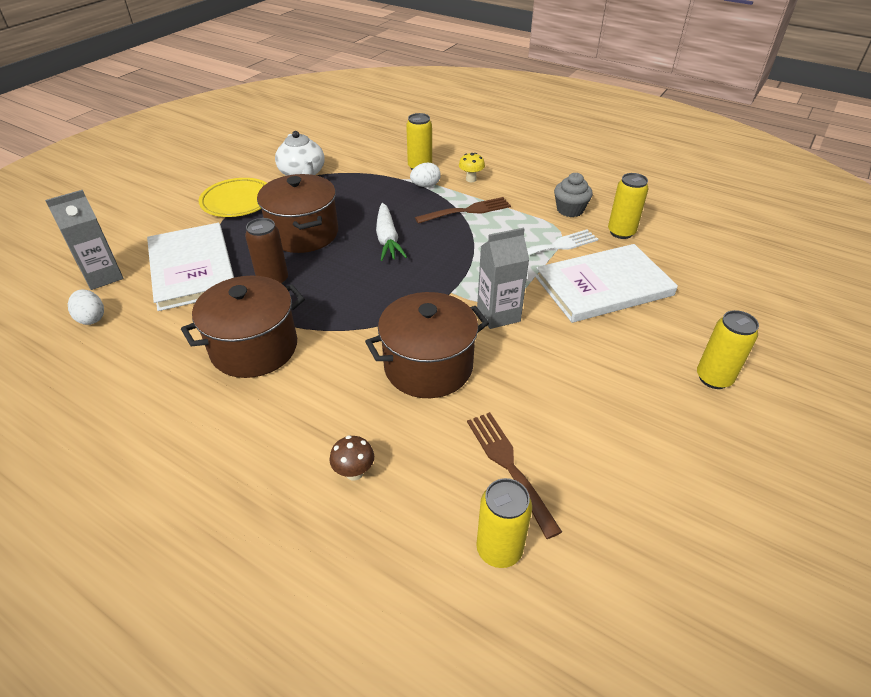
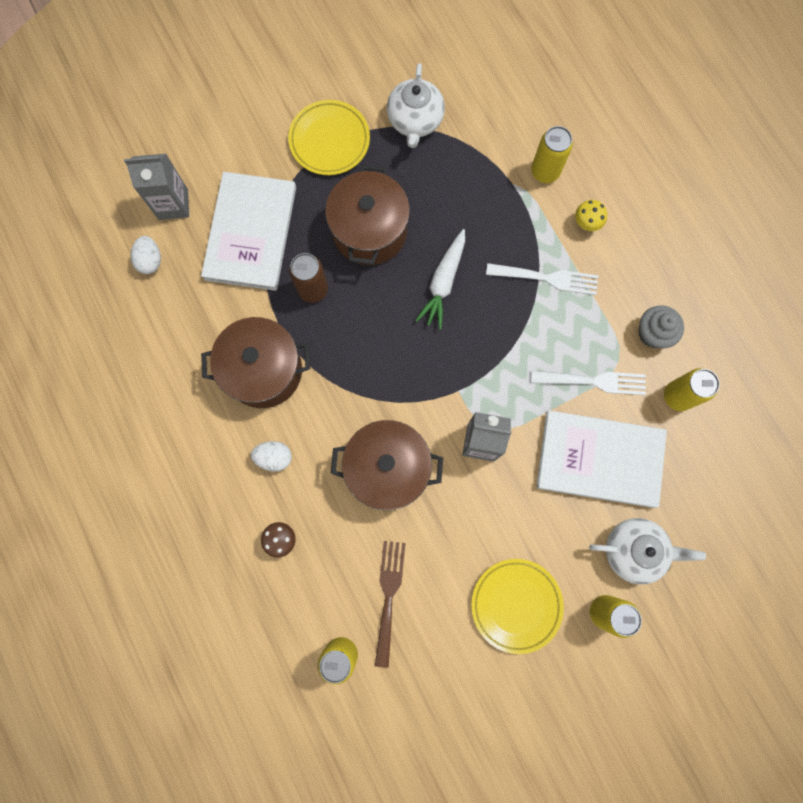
camera: 30 degrees right, 35 degrees up
white egg [410,163,441,187] -> white egg moved to [251,441,292,472]
brown fork [415,197,511,224] -> white fork [486,263,598,295]
none -> yellow plate [471,559,564,654]
none -> white teapot [589,518,706,585]

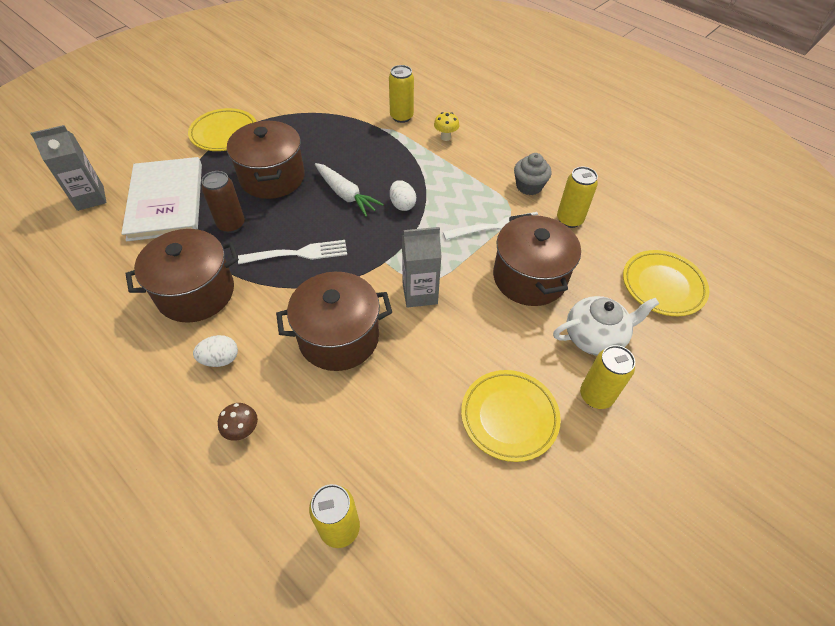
camera: 20 degrees left, 25 degrees down
white egg [130,236,161,274] -> white egg moved to [390,180,416,211]
brown fork [375,541,405,668] -> none
white teapot [387,63,445,148] -> none
white carrot [415,229,465,330] -> white carrot turned 45 degrees counterclockwise [315,163,384,217]
white fork [486,263,598,295] -> white fork moved to [238,240,347,264]
white book [536,410,667,508] -> brown pot [493,213,581,306]
none -> yellow plate [623,250,709,316]

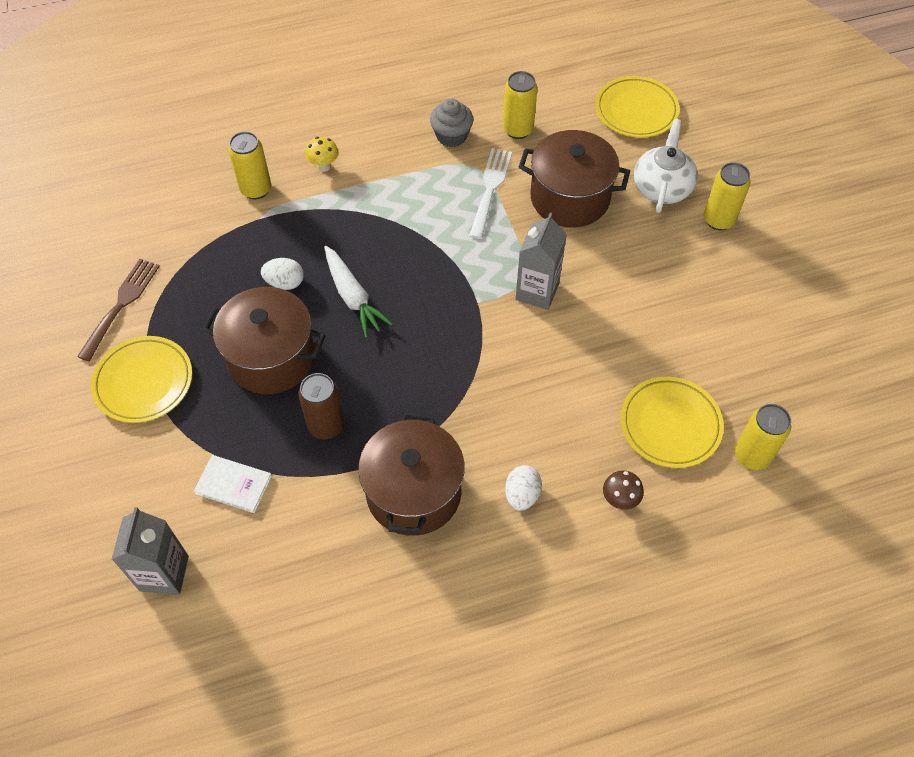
camera: 60 degrees left, 5 degrees up
white book [121,157,202,241] -> white book [194,455,272,513], size x0.46
white fork [238,240,347,264] -> none
brown pot [276,272,392,371] -> none
white carrot [315,163,384,217] -> white carrot turned 75 degrees clockwise [324,246,393,338]
white egg [390,180,416,211] -> white egg moved to [261,258,304,290]
yellow plate [461,370,561,462] -> yellow plate moved to [620,377,724,468]
none -> brown fork [77,259,160,361]

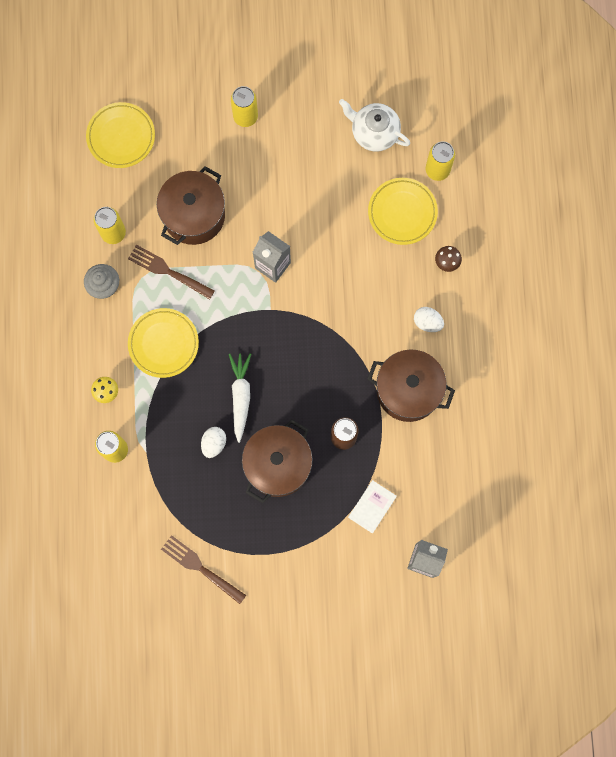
camera: 75 degrees left, 20 degrees up
yellow plate [91,336,192,423] -> yellow plate moved to [128,308,199,378]
white carrot [324,246,393,338] -> white carrot turned 75 degrees counterclockwise [229,353,251,443]
white fork [469,148,512,239] -> brown fork [128,245,215,299]
white teapot [634,119,698,213] -> white teapot moved to [339,99,410,152]

